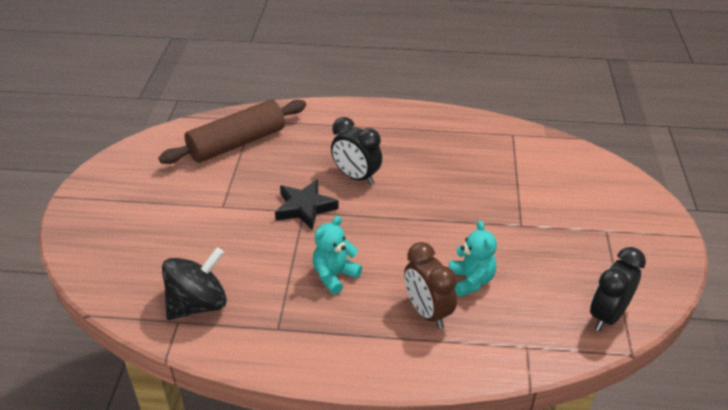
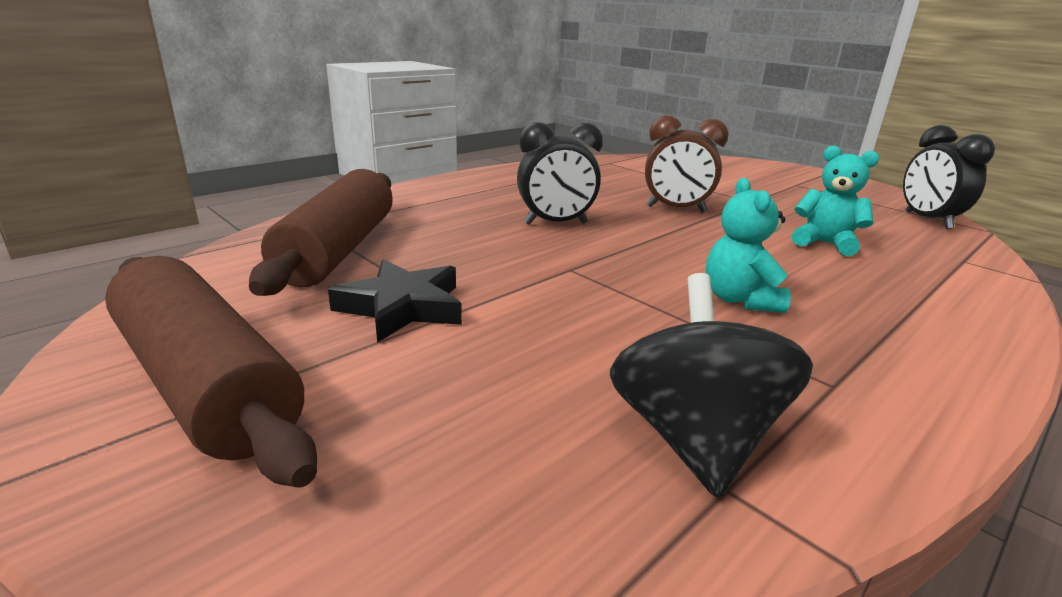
camera: 50 degrees left, 15 degrees down
black star [275,179,339,230] -> black star moved to [328,259,462,343]
brown clock [404,242,457,329] -> brown clock moved to [645,115,729,213]
none -> brown rolling pin [105,256,317,488]

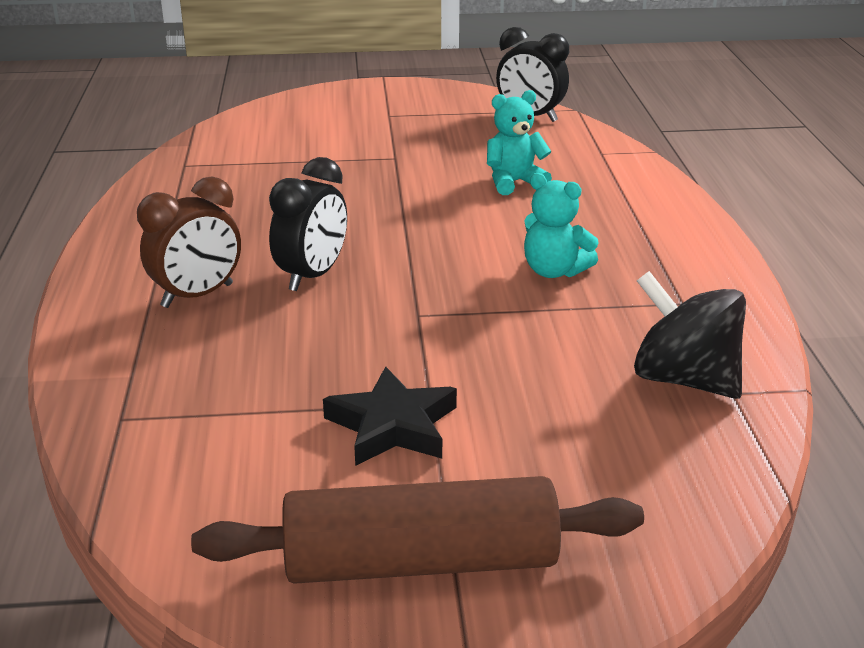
camera: 50 degrees left, 5 degrees up
brown rolling pin [249,169,393,296] -> none
brown clock [645,115,729,213] -> brown clock moved to [137,176,241,308]

